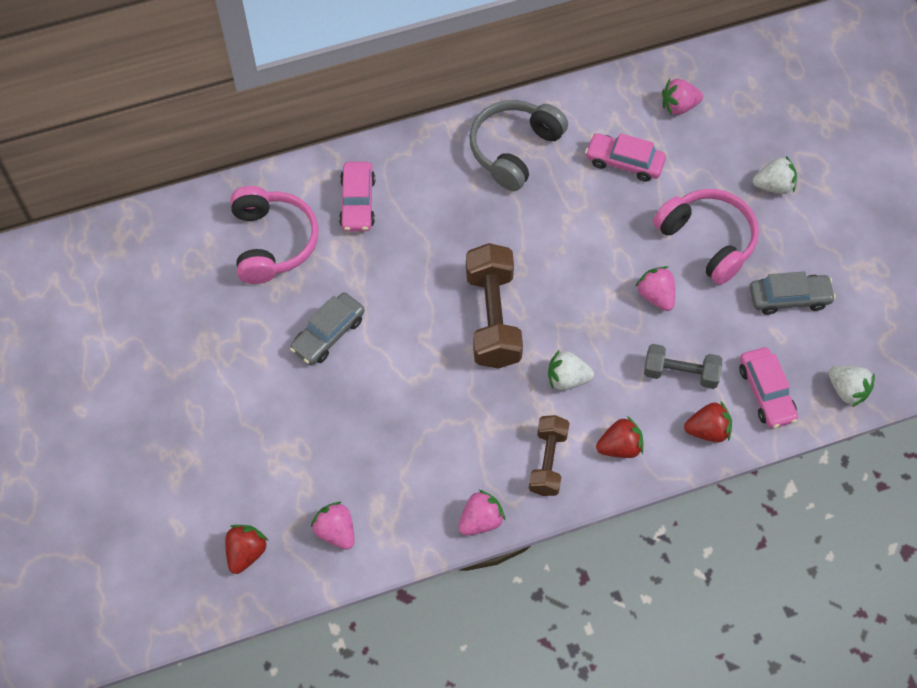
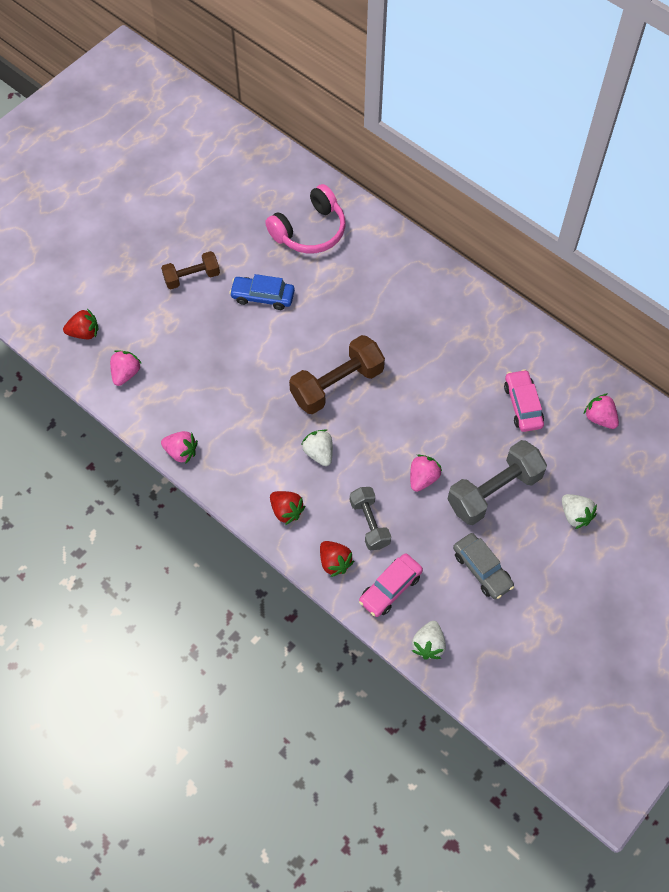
camera: 60 degrees right, 0 degrees up
grey car [290,292,365,365] -> blue car [229,274,295,310]
pink car [339,162,375,232] -> none
grey headphones [469,100,568,191] -> none
brown dumbbell [529,415,569,496] -> brown dumbbell moved to [161,251,220,289]
pink headphones [653,189,759,285] -> grey dumbbell [447,440,547,525]

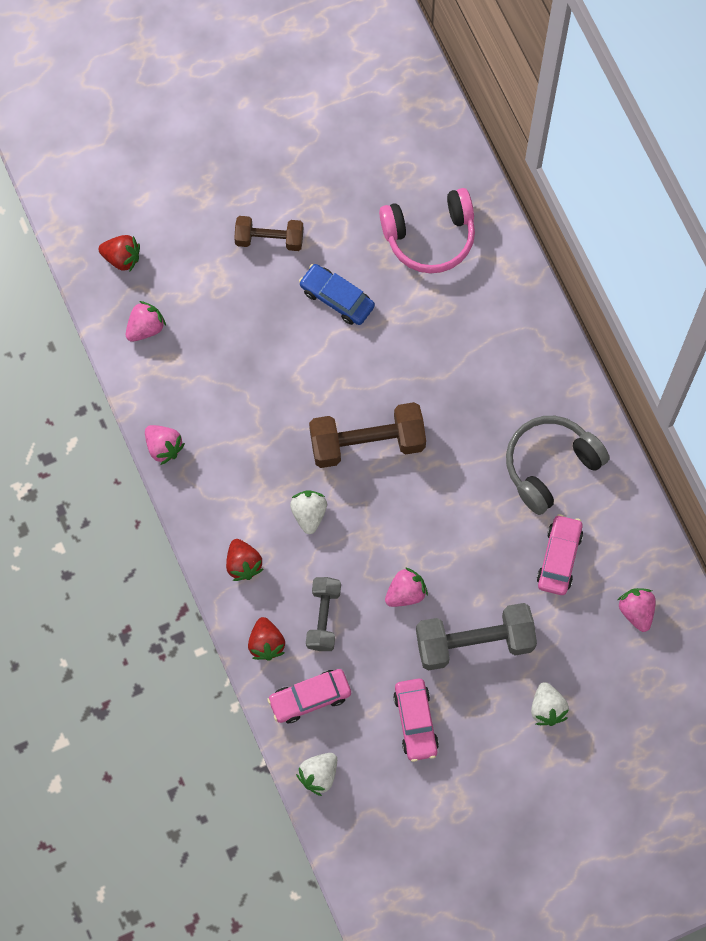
camera: 25 degrees right, 10 degrees up
grey car [453,533,514,600] -> pink car [393,679,439,762]
none -> grey headphones [506,416,610,515]

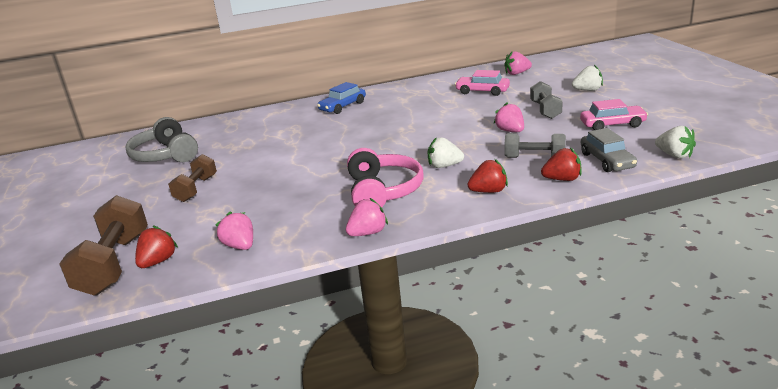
camera: 80 degrees left, 45 degrees down
pink car [267,669,351,723] -> grey car [581,128,637,172]
blue car [299,264,375,325] -> blue car moved to [317,82,366,114]
brown dumbbell [309,402,426,468] -> brown dumbbell moved to [59,195,148,296]
pink headphones [379,188,475,273] -> pink headphones moved to [347,148,424,208]
grey dumbbell [416,603,537,671] -> grey dumbbell [530,81,563,119], size x0.62
grey headphones [506,416,610,515] -> grey headphones moved to [125,117,198,162]

